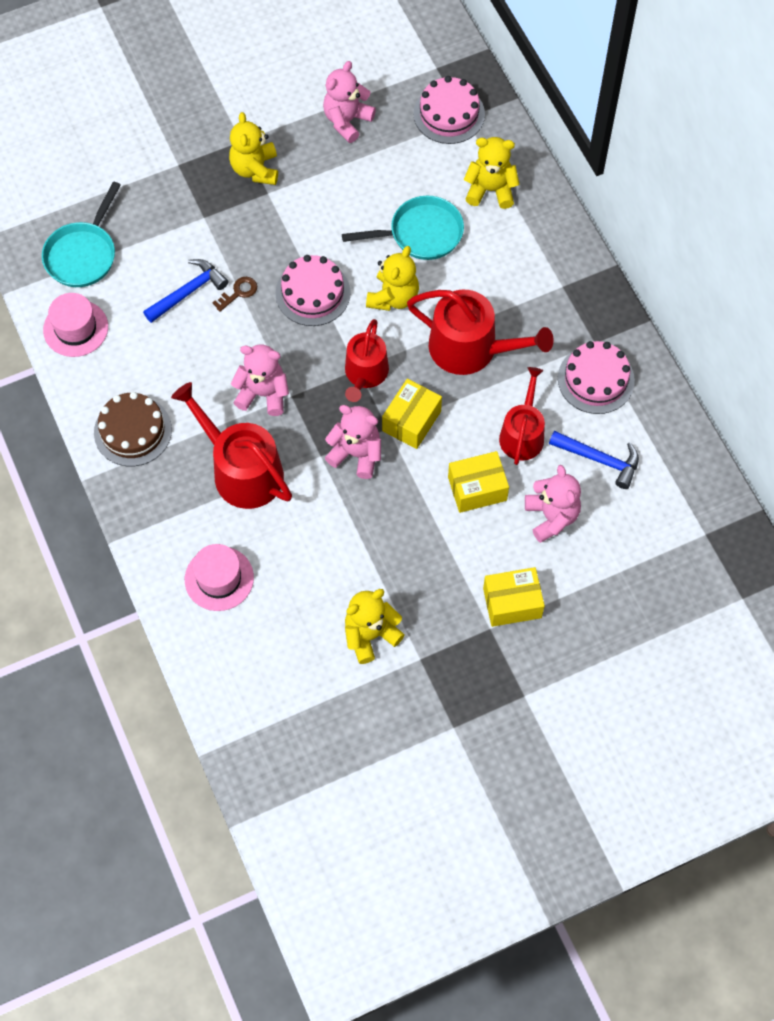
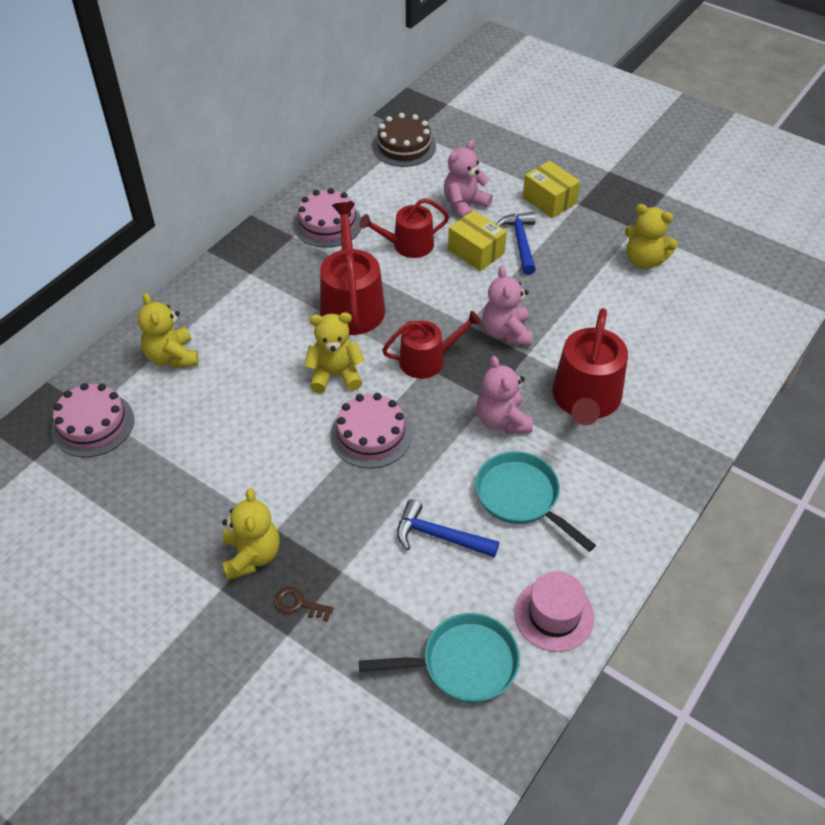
camera: 120 degrees left, 15 degrees down
brown cake [94,392,172,466] -> brown cake moved to [372,113,436,167]
pink hat [185,544,254,611] -> none
brown key [212,277,257,312] -> brown key moved to [274,587,334,621]
yellow teddy bear [229,112,278,185] -> yellow teddy bear turned 60 degrees counterclockwise [222,488,280,580]
pink teddy bear [323,61,376,143] -> none
turquoise pan [342,196,464,260] -> turquoise pan moved to [475,451,596,552]
yellow box [382,379,442,449] -> none
blue hammer [549,431,639,489] -> blue hammer moved to [496,212,536,275]

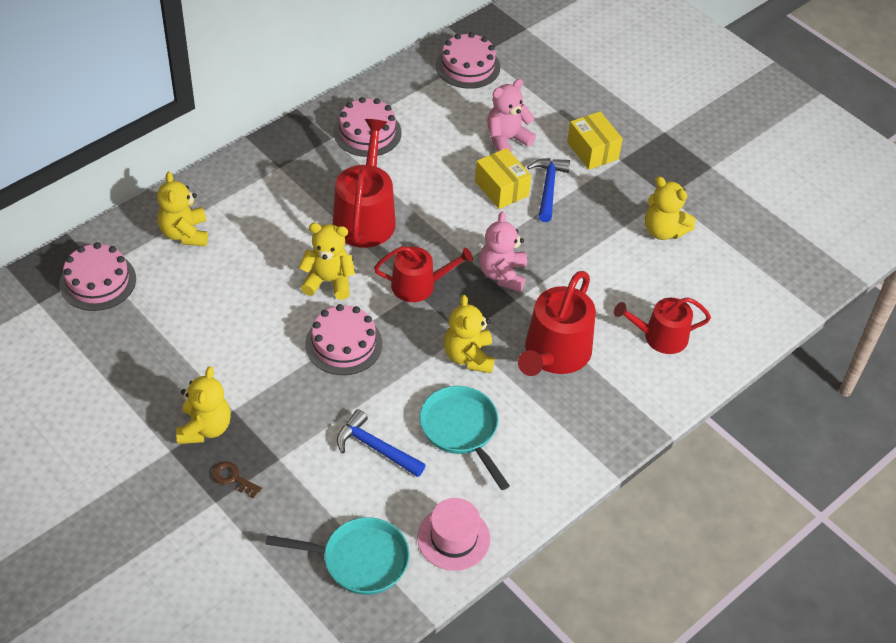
camera: 10 degrees right, 0 degrees up
red watering can [360,198,449,258] -> red watering can moved to [614,297,711,354]
brown cake [372,113,436,167] -> pink cake [436,32,500,89]
pink teddy bear [477,356,533,434] -> yellow teddy bear [444,295,495,373]

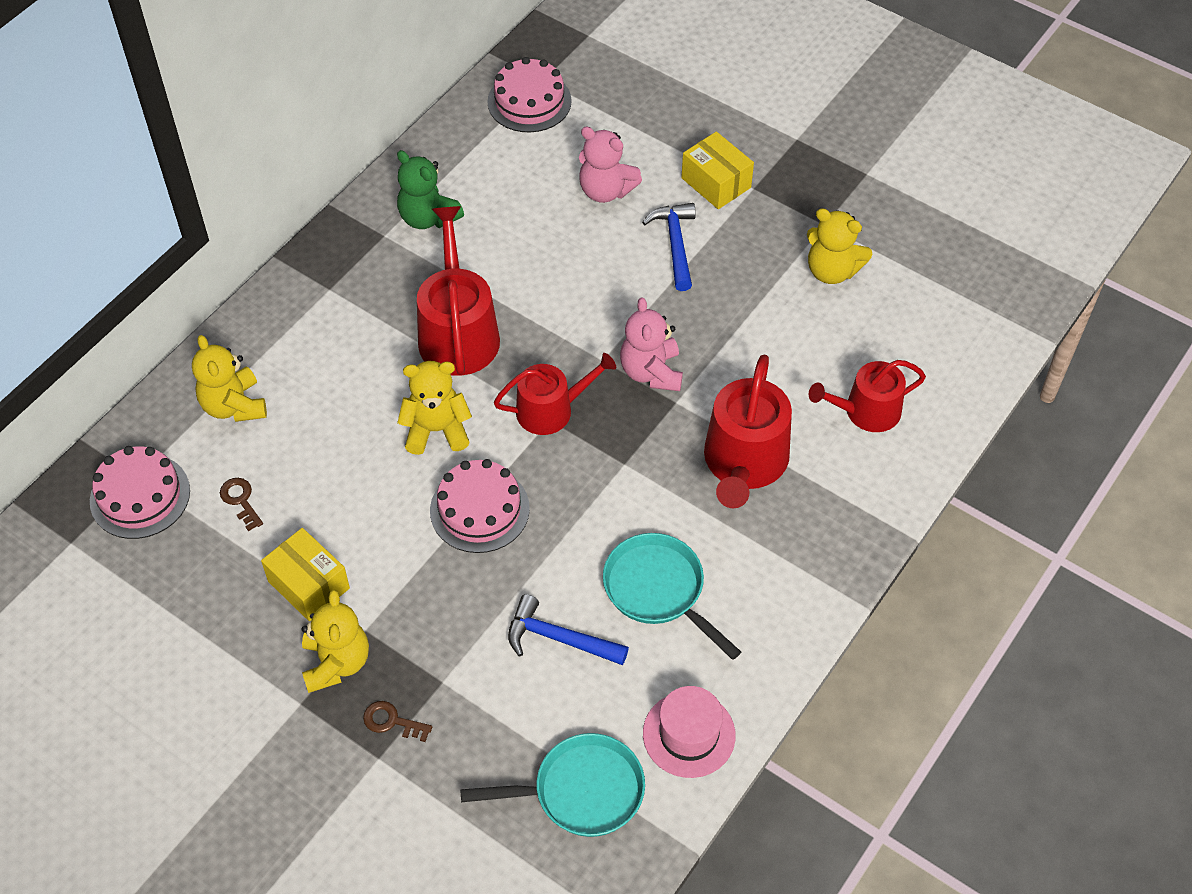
camera: 10 degrees left, 5 degrees up
pink cake [333,97,402,157] -> green teddy bear [397,150,464,229]
yellow teddy bear [444,295,495,373] -> none
yellow box [475,148,531,209] -> yellow box moved to [261,528,350,621]
pink teddy bear [487,79,536,152] -> pink teddy bear turned 105 degrees counterclockwise [579,127,642,203]
none -> brown key [220,478,263,531]

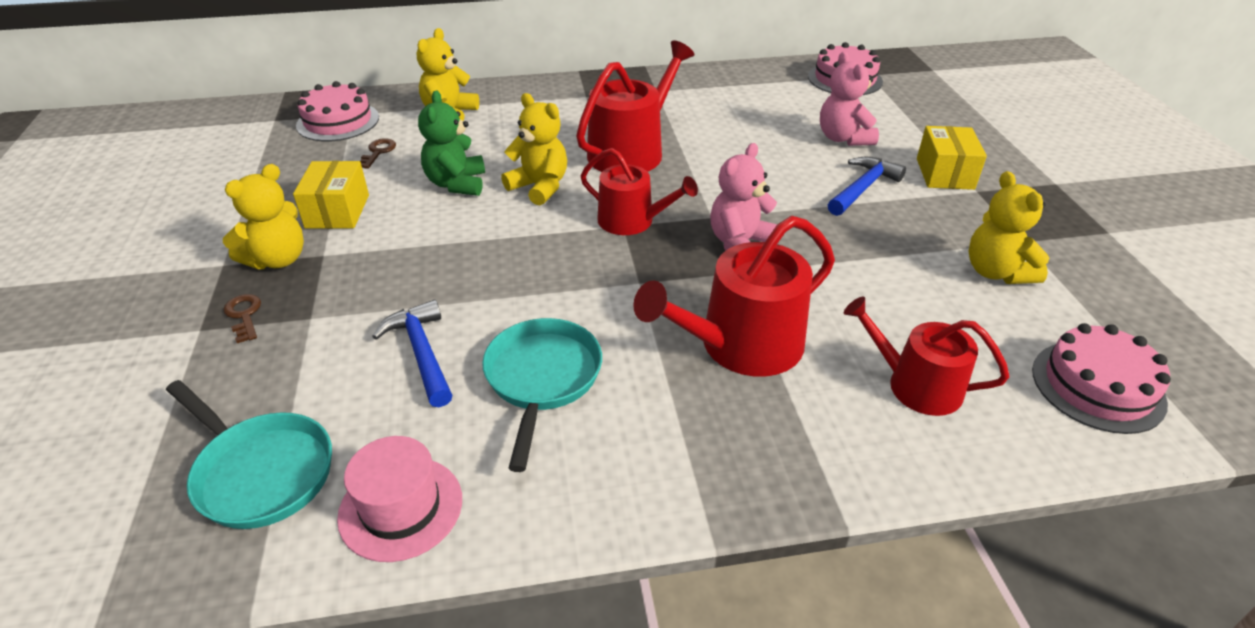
camera: 45 degrees right, 15 degrees down
green teddy bear [397,150,464,229] -> green teddy bear moved to [418,91,485,196]
pink cake [430,459,530,553] -> pink cake moved to [1032,323,1171,434]

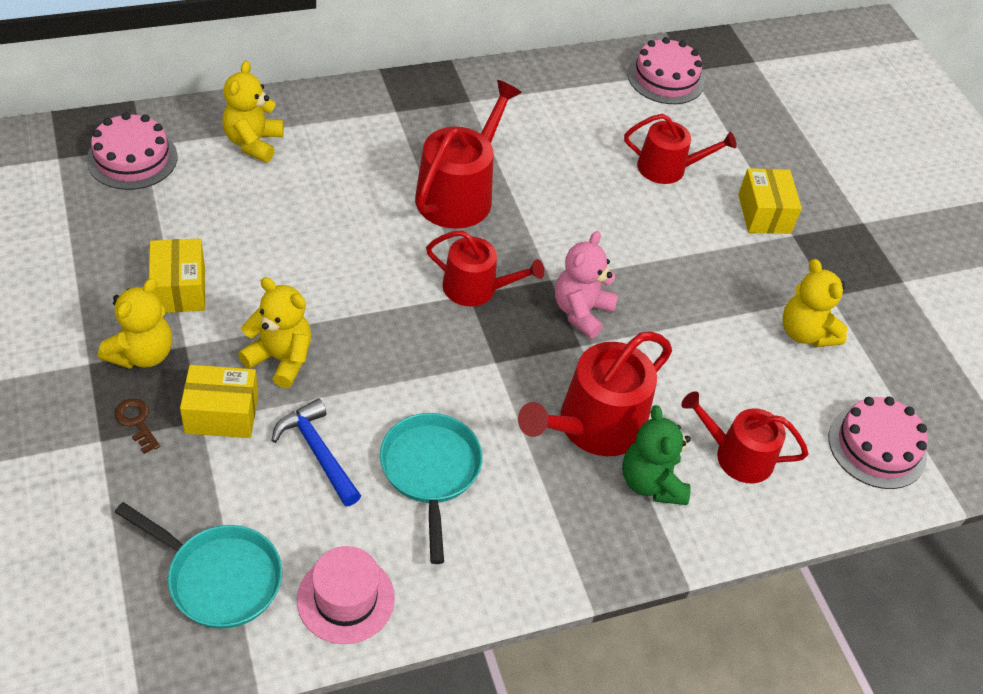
camera: 15 degrees left, 10 degrees up
brown key [360,139,396,169] -> none
green teddy bear [418,91,485,196] -> green teddy bear moved to [622,405,691,505]
yellow teddy bear [501,93,567,205] -> yellow teddy bear moved to [238,277,312,388]
pink teddy bear [820,52,879,146] -> red watering can [624,114,737,184]
blue hammer [828,157,906,216] -> none
none -> yellow box [180,365,258,438]

